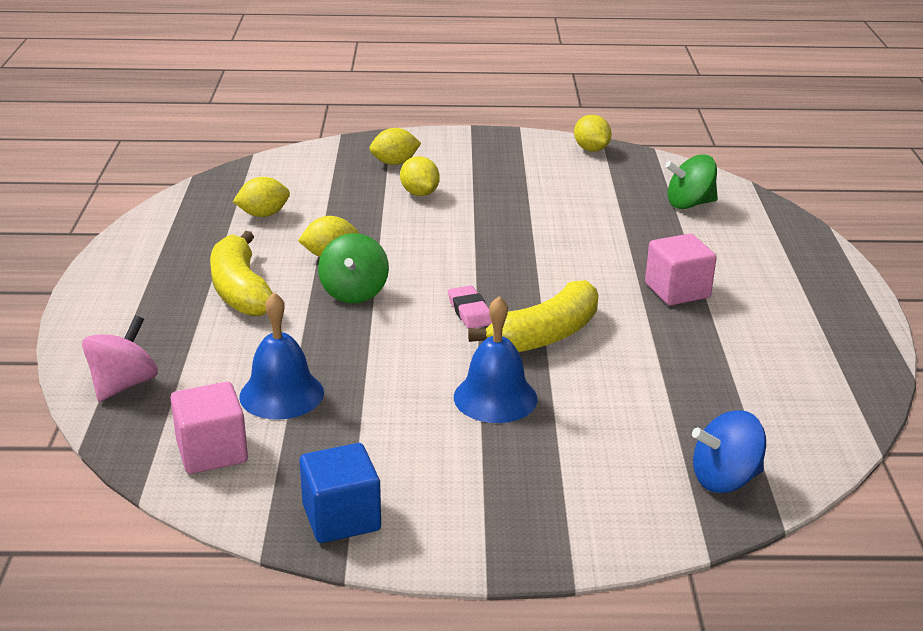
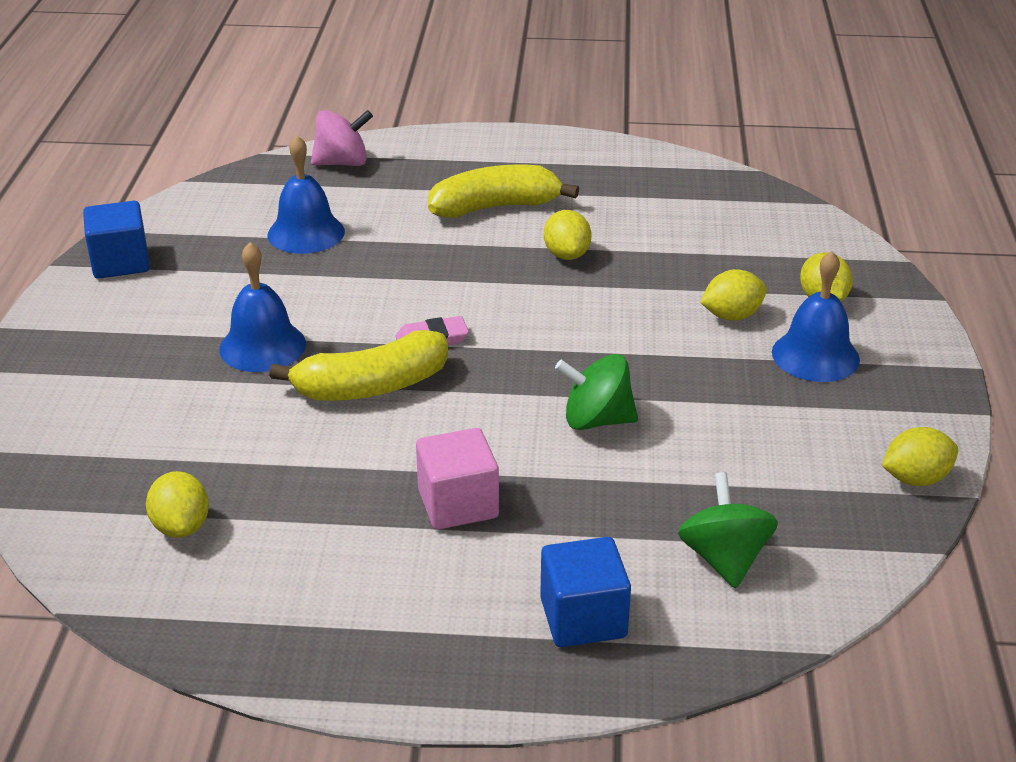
camera: 95 degrees right, 5 degrees up
pink spinning top [82,315,158,402] -> pink spinning top turned 45 degrees counterclockwise [311,110,373,166]
pink cube [170,382,248,474] -> none
yellow lemon [233,177,290,217] -> yellow lemon moved to [146,471,209,538]
green spinning top [318,233,389,303] -> green spinning top moved to [555,354,638,430]
yellow banana [468,280,598,352] -> yellow banana turned 75 degrees counterclockwise [269,330,448,401]
blue spinning top [692,410,766,493] -> none
none -> blue cube [540,537,631,647]
none -> blue bell [772,251,860,382]

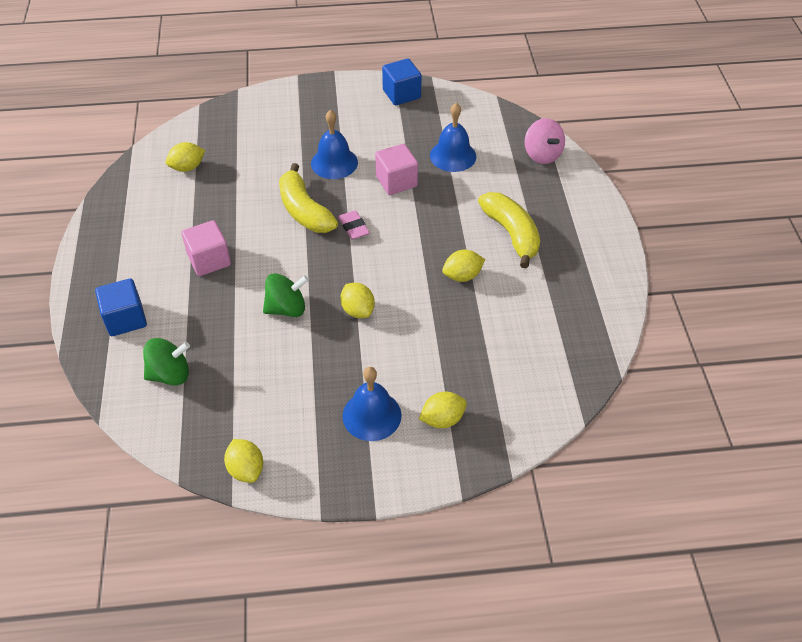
camera: 80 degrees right, 15 degrees up
green spinning top [555,354,638,430] -> green spinning top turned 75 degrees clockwise [263,273,309,317]
yellow lemon [700,269,767,321] -> yellow lemon moved to [340,283,375,318]
none -> pink cube [375,144,418,195]

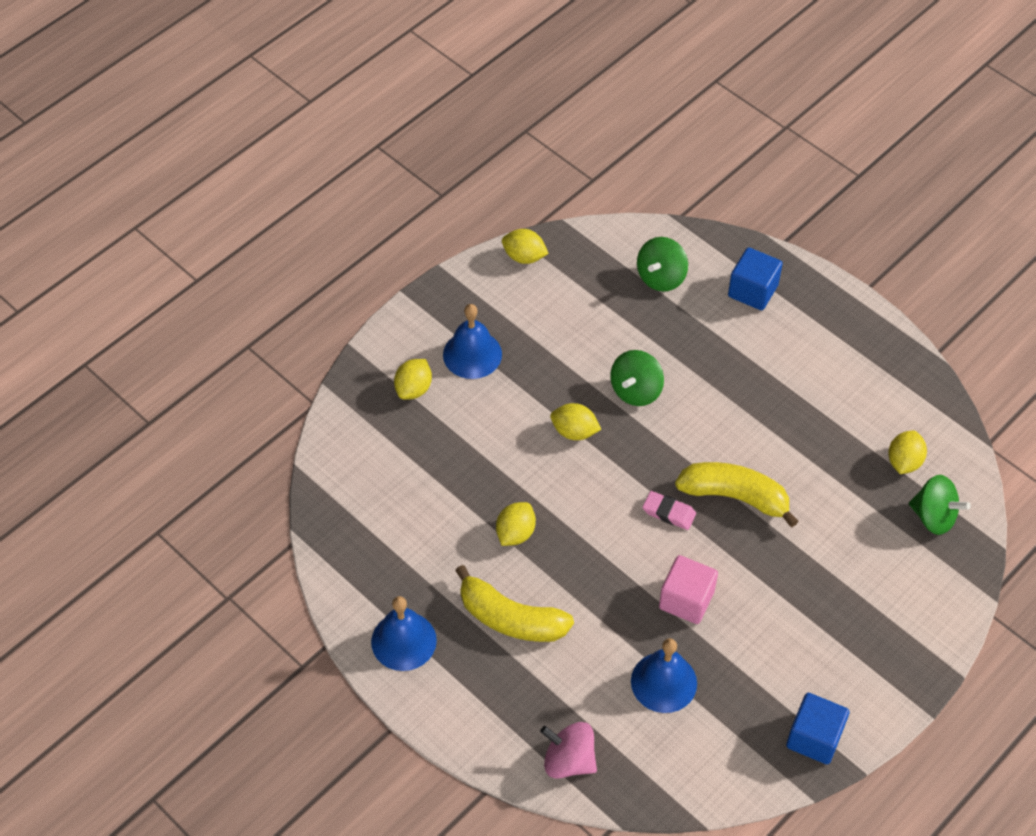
camera: 140 degrees right, 5 degrees up
pink cube [182,220,231,276] -> none
blue bell [311,110,358,179] -> blue bell moved to [371,596,437,671]
none -> green spinning top [909,475,971,535]

